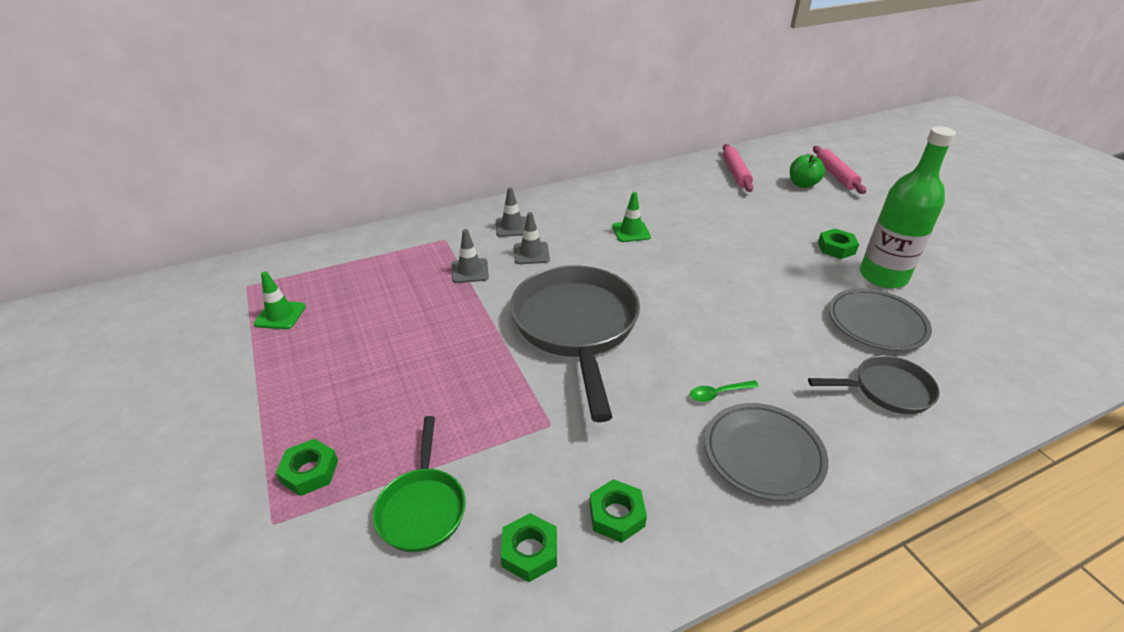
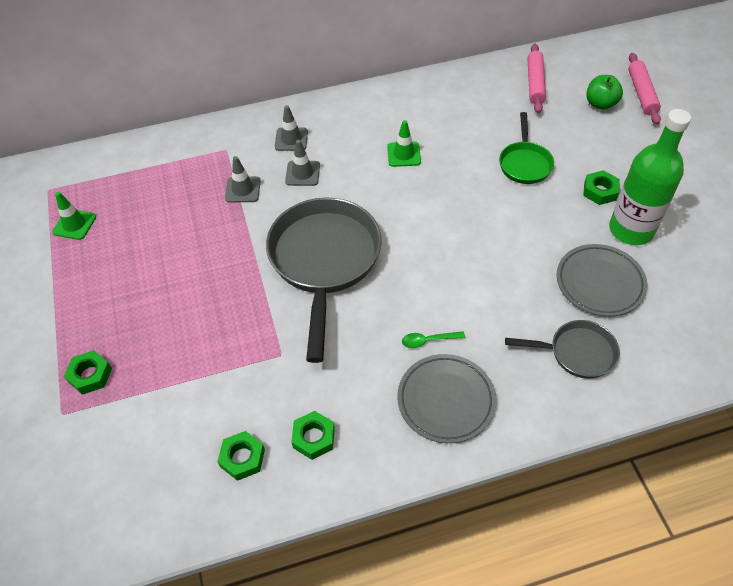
camera: 10 degrees right, 15 degrees up
green pan [373,416,466,552] -> green pan moved to [499,112,554,184]

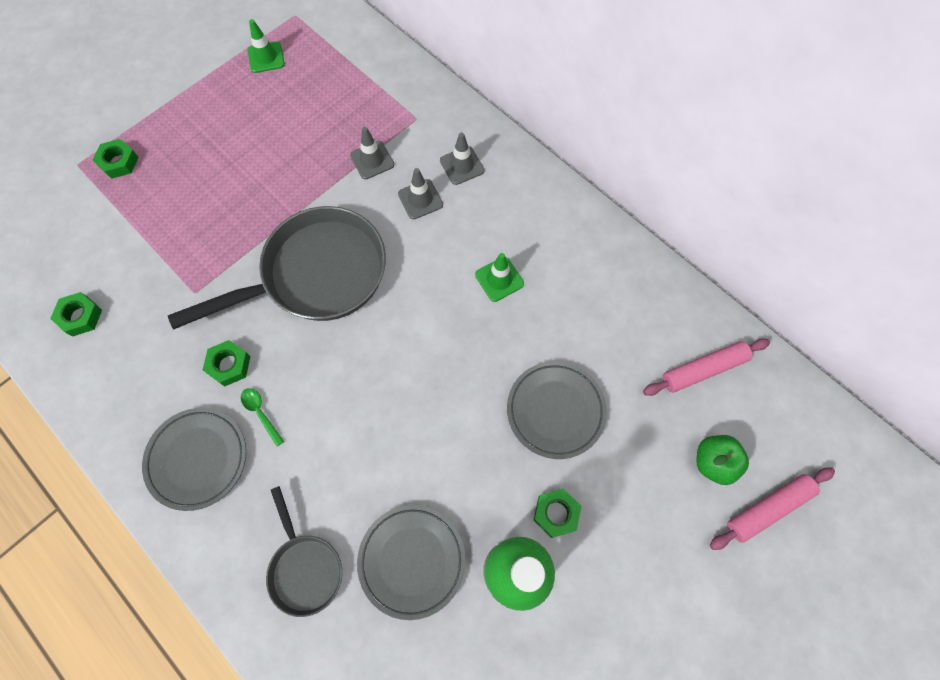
camera: 60 degrees right, 15 degrees up
green nut [291,411,335,460] -> green nut moved to [203,340,251,387]
green pan [499,112,554,184] -> grey plate [507,361,607,459]

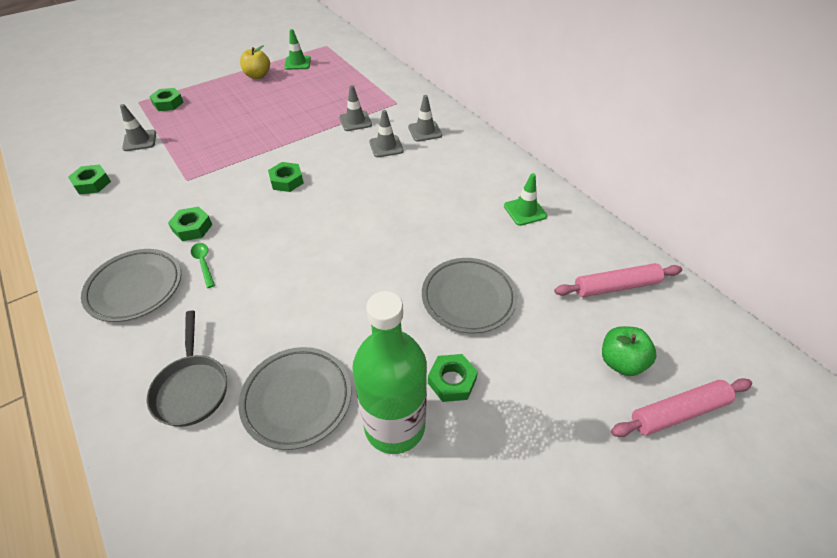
camera: 10 degrees right, 20 degrees down
grey pan [168,206,386,330] -> green nut [268,162,304,192]
green traffic cone [475,253,524,302] -> green traffic cone moved to [504,173,547,226]
none -> grey traffic cone [120,104,156,151]
none -> yellow apple [240,45,270,79]

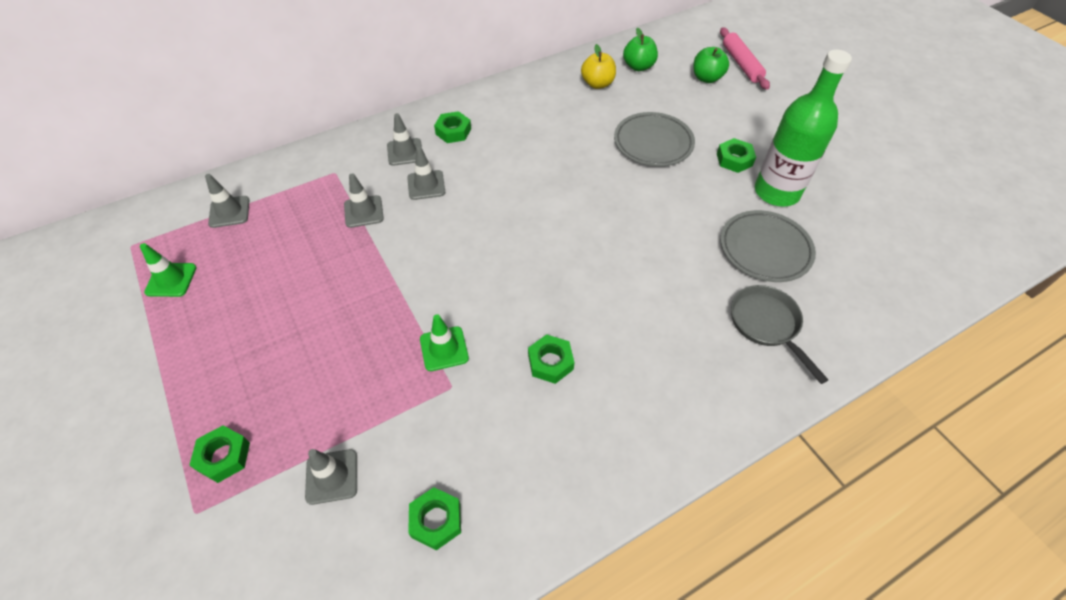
camera: 85 degrees left, 5 degrees up
grey plate [81,249,181,322] -> none
grey pan [147,311,227,427] -> grey pan turned 105 degrees counterclockwise [731,285,828,384]
green spoon [191,243,215,288] -> none
yellow apple [240,45,270,79] -> yellow apple moved to [581,44,616,89]
green nut [268,162,304,192] -> green nut moved to [434,111,471,143]
green traffic cone [504,173,547,226] -> green traffic cone moved to [420,314,469,371]
pink rolling pin [554,263,682,297] -> green apple [623,28,658,71]
none -> grey traffic cone [205,174,250,228]

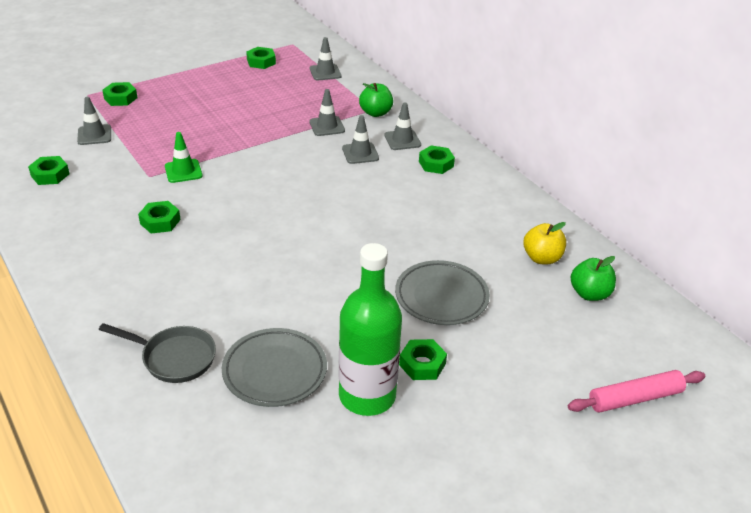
camera: 85 degrees right, 15 degrees down
green traffic cone [140,243,197,297] -> green nut [246,47,276,69]
green apple [693,47,729,83] -> green apple moved to [359,83,393,117]
grey pan [731,285,828,384] -> grey pan turned 45 degrees clockwise [99,323,216,383]

